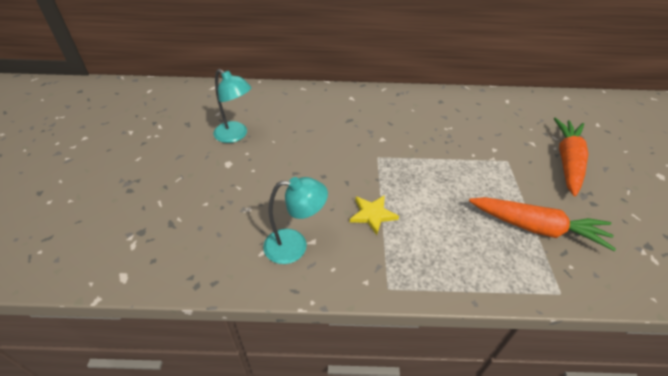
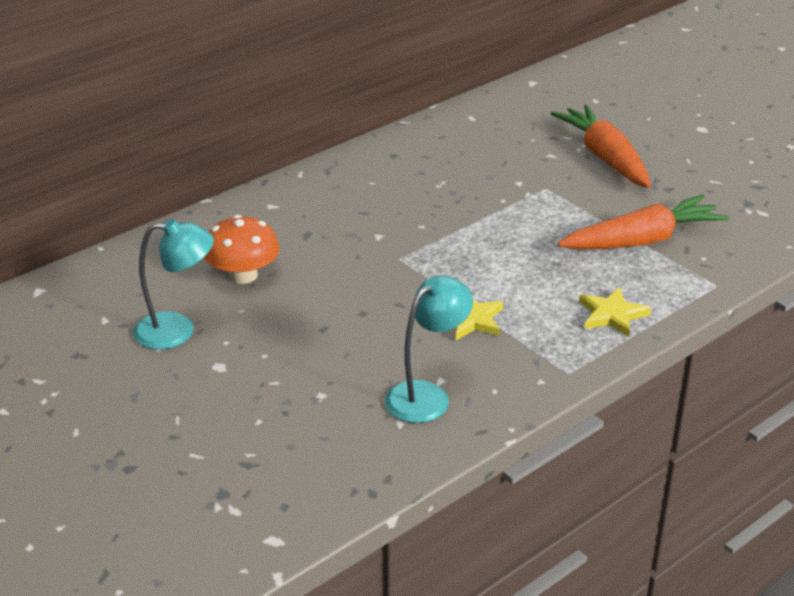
camera: 40 degrees left, 10 degrees down
none -> orange mushroom [204,215,280,284]
none -> yellow star [579,287,651,337]

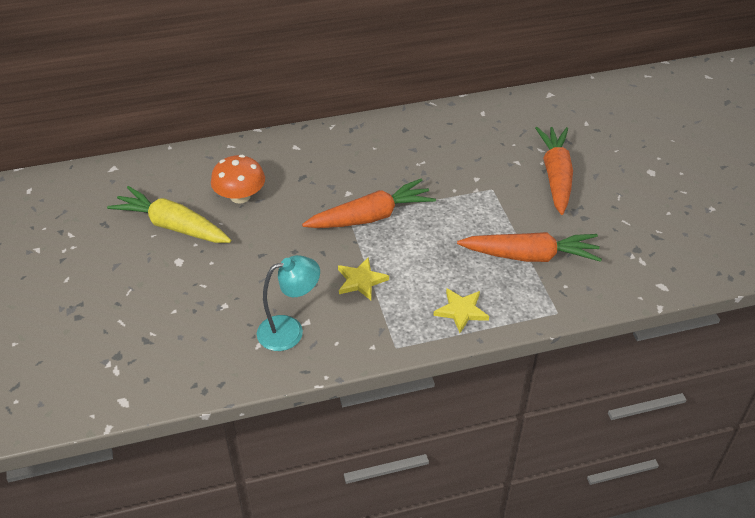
camera: 25 degrees right, 10 degrees up
turquoise lamp [133,219,214,350] -> yellow carrot [107,186,231,243]
none -> orange carrot [302,179,436,228]

